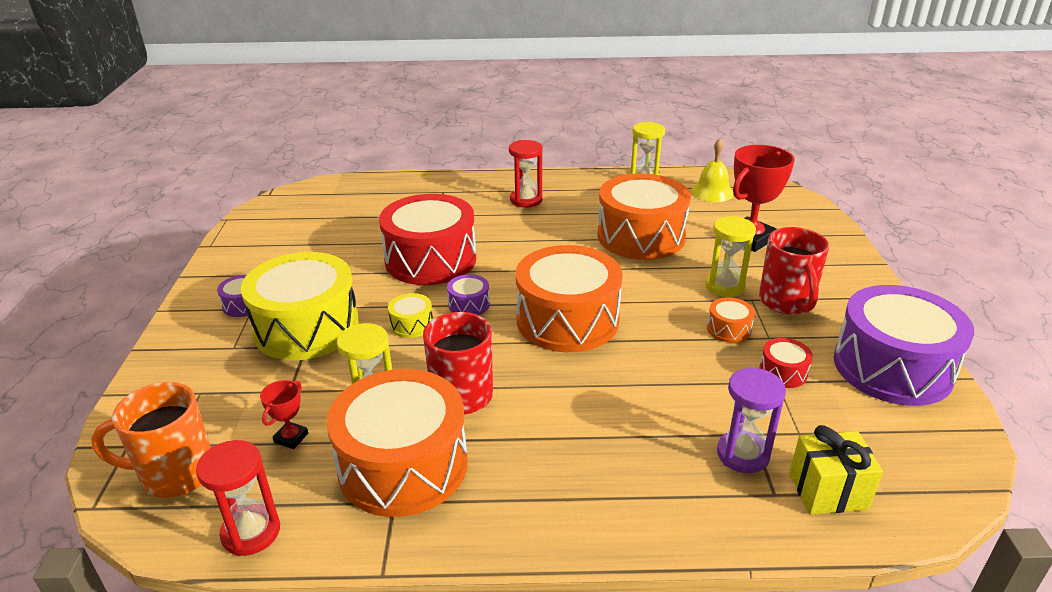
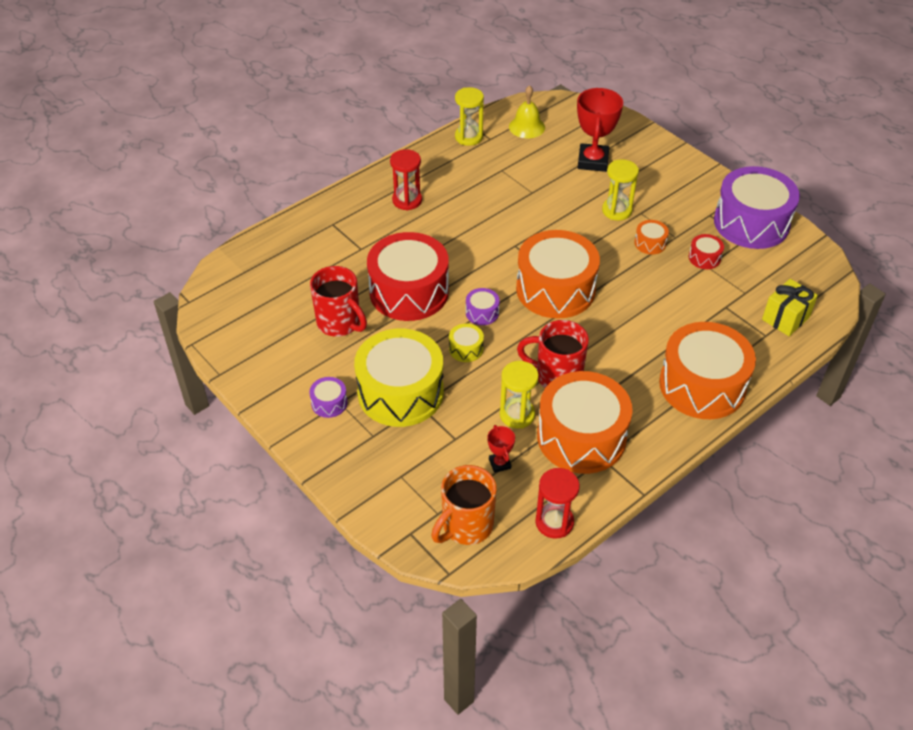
camera: 40 degrees left, 15 degrees up
orange drum [597,173,691,260] -> orange drum moved to [659,322,756,419]
purple hourglass [717,367,786,473] -> none
red mug [759,227,829,315] -> red mug moved to [310,266,367,337]

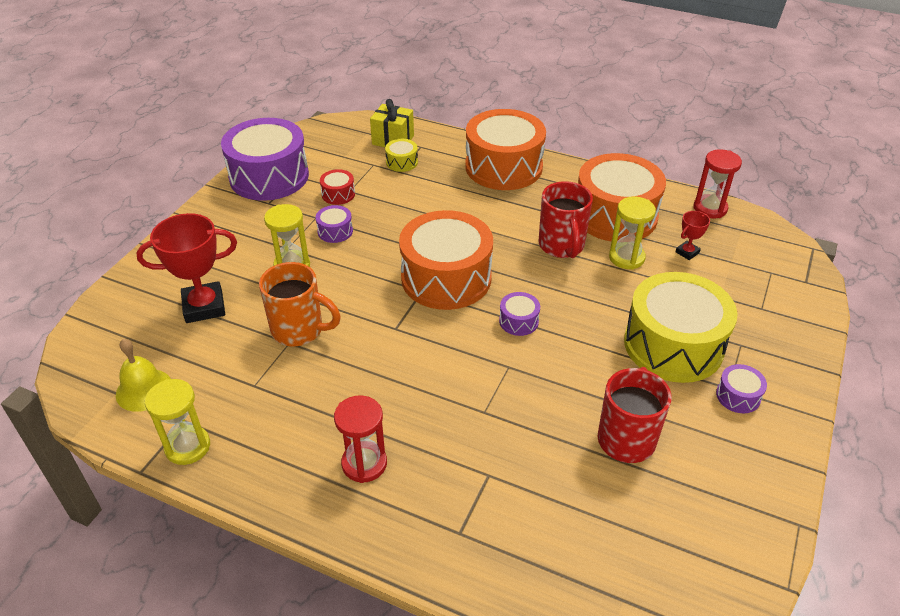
camera: 115 degrees left, 5 degrees down
red drum [367,232,449,321] -> none
orange mug [431,465,497,545] -> orange mug moved to [259,262,341,346]
yellow drum [449,323,484,362] -> yellow drum moved to [385,139,418,172]
orange drum [634,220,669,254] -> purple drum [316,205,353,243]

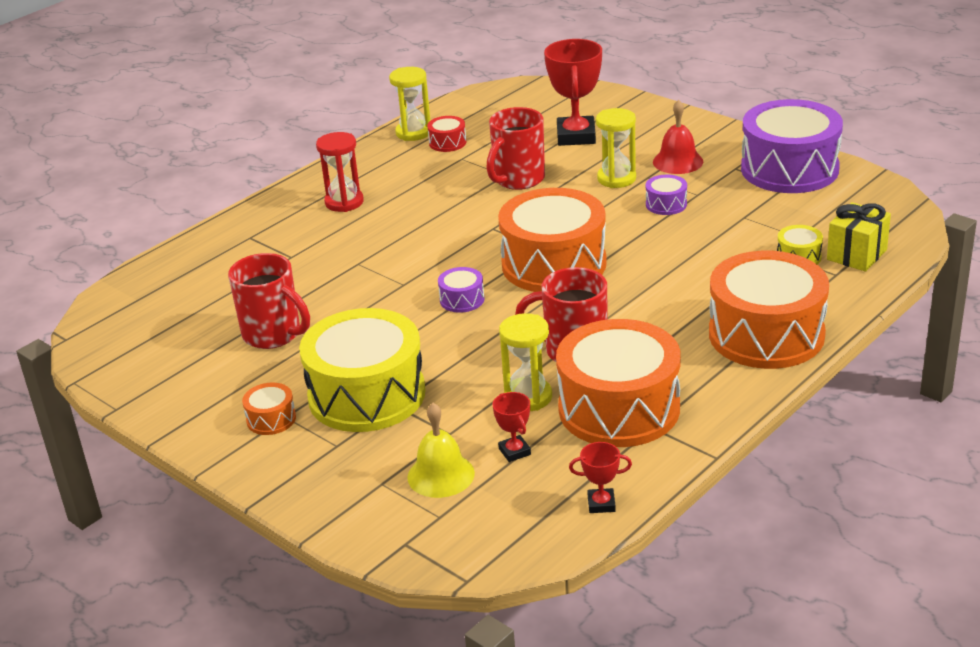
camera: 110 degrees right, 10 degrees down
yellow bell [116,339,171,412] -> yellow bell moved to [407,403,475,498]
orange mug [259,262,341,346] -> red mug [486,107,545,190]
red drum [320,169,355,205] -> red drum moved to [427,116,466,152]
red hourglass [693,149,742,218] -> red trophy [569,442,632,513]
purple drum [716,364,767,413] -> orange drum [242,383,296,435]
none -> red bell [653,100,703,174]

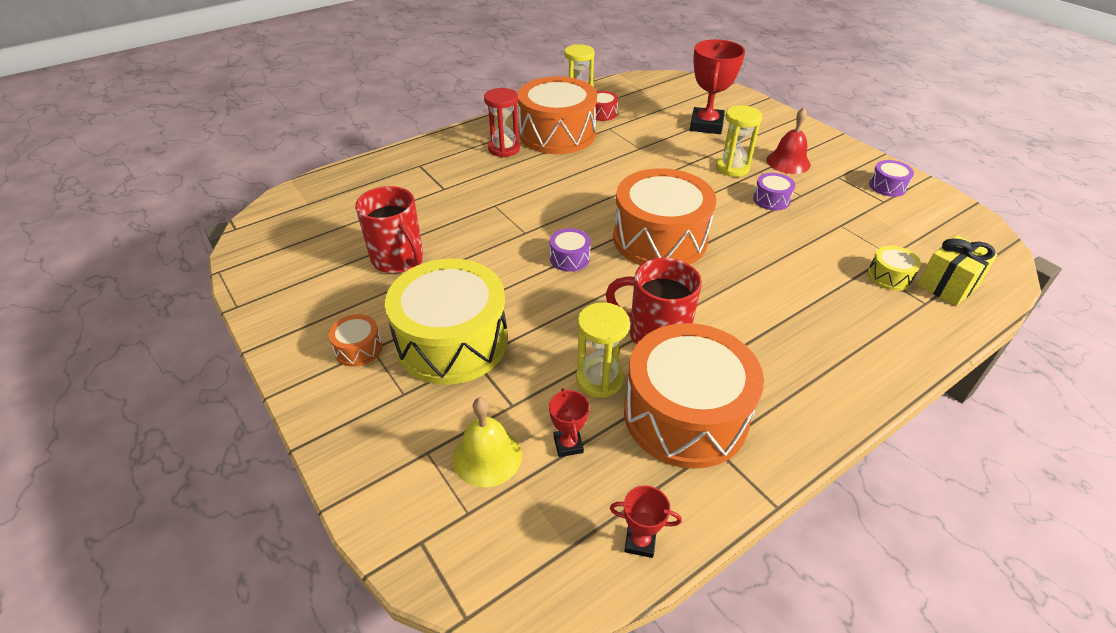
camera: 10 degrees right, 10 degrees up
red mug [486,107,545,190] -> none
orange drum [709,251,829,369] -> orange drum moved to [517,76,597,154]
purple drum [741,99,843,193] -> purple drum [869,160,914,197], size x0.41

